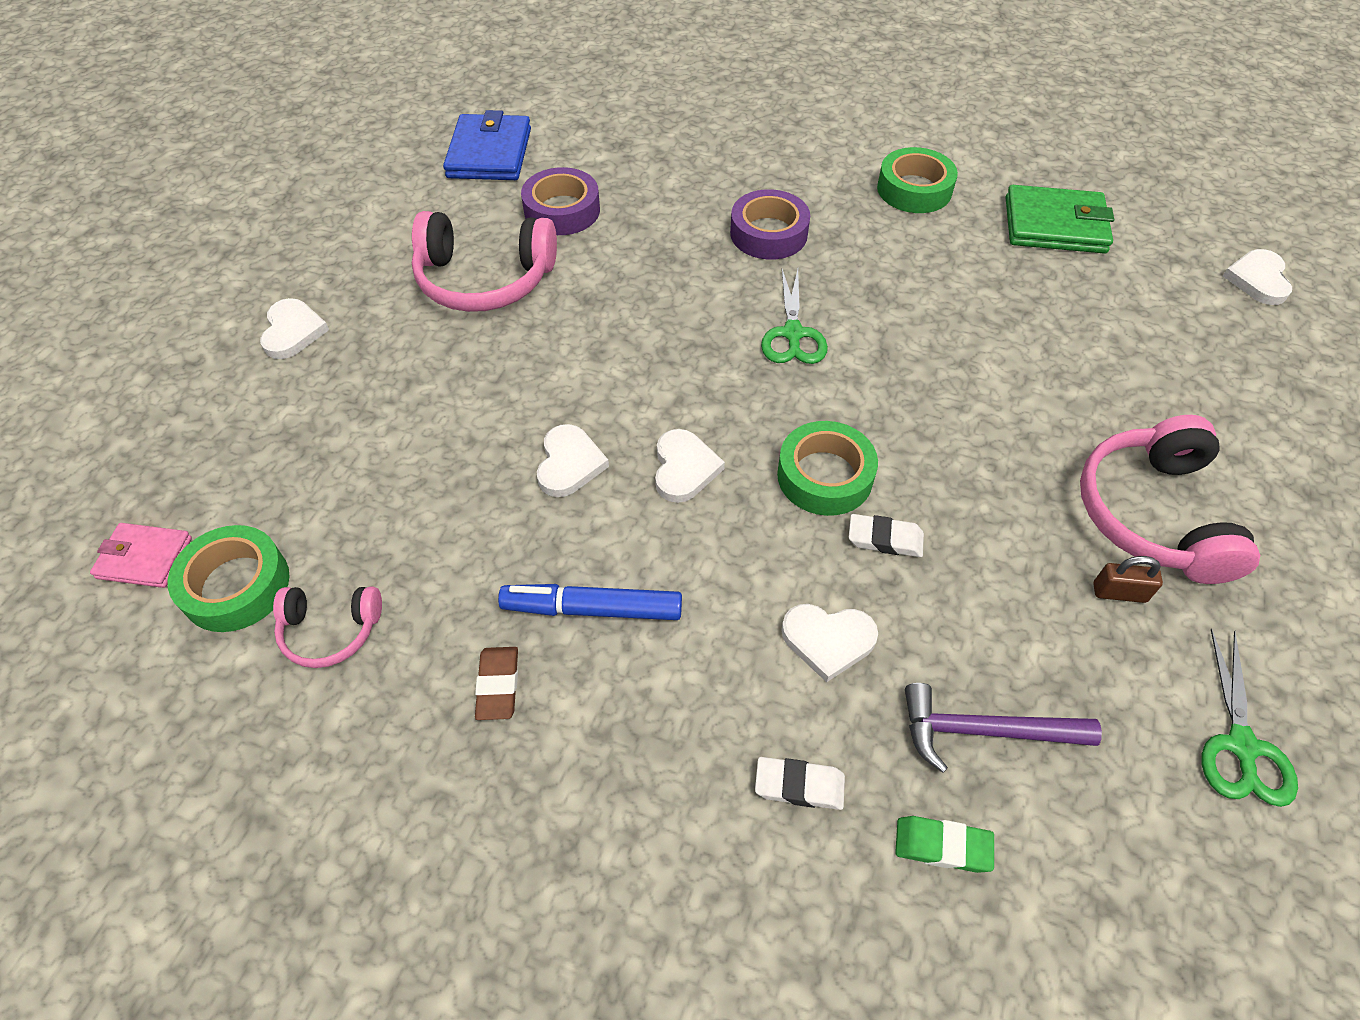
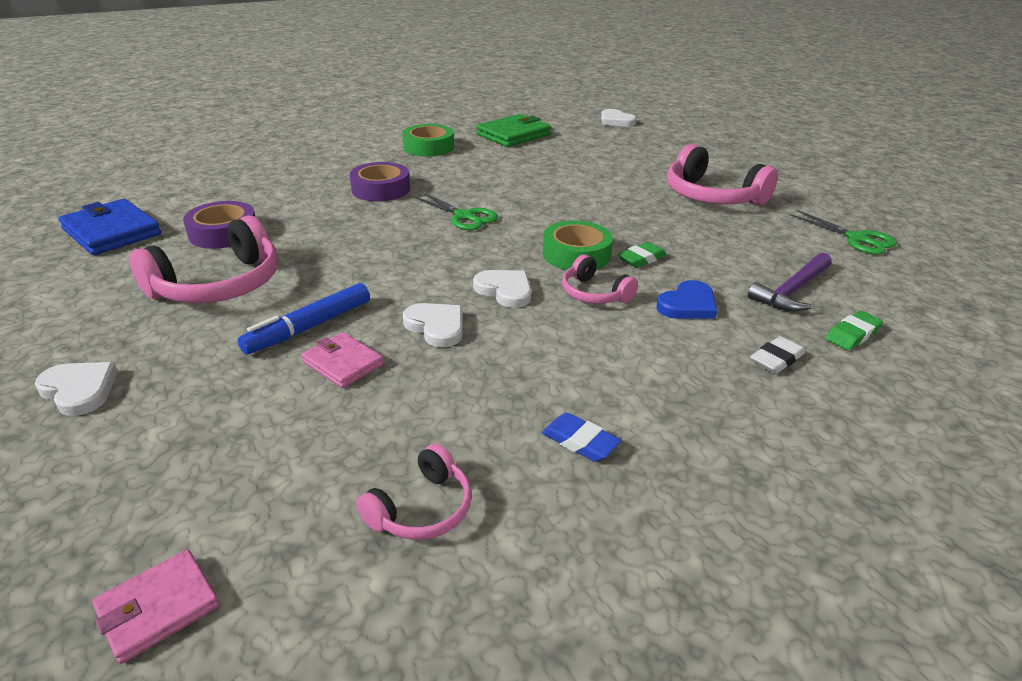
camera: 50 degrees left, 20 degrees down
green tape [168,525,290,632] -> none
brown eraser [475,647,518,720] -> blue eraser [542,413,621,462]
blue marker [498,584,682,620] -> blue marker moved to [238,283,370,355]
white heart [781,604,878,682] -> blue heart [656,280,717,319]
white eraser [849,514,924,557] -> green eraser [618,242,667,268]
brown padlock [1093,556,1163,603] -> none
none -> pink wallet [301,332,384,388]
none -> pink headphones [562,255,638,304]

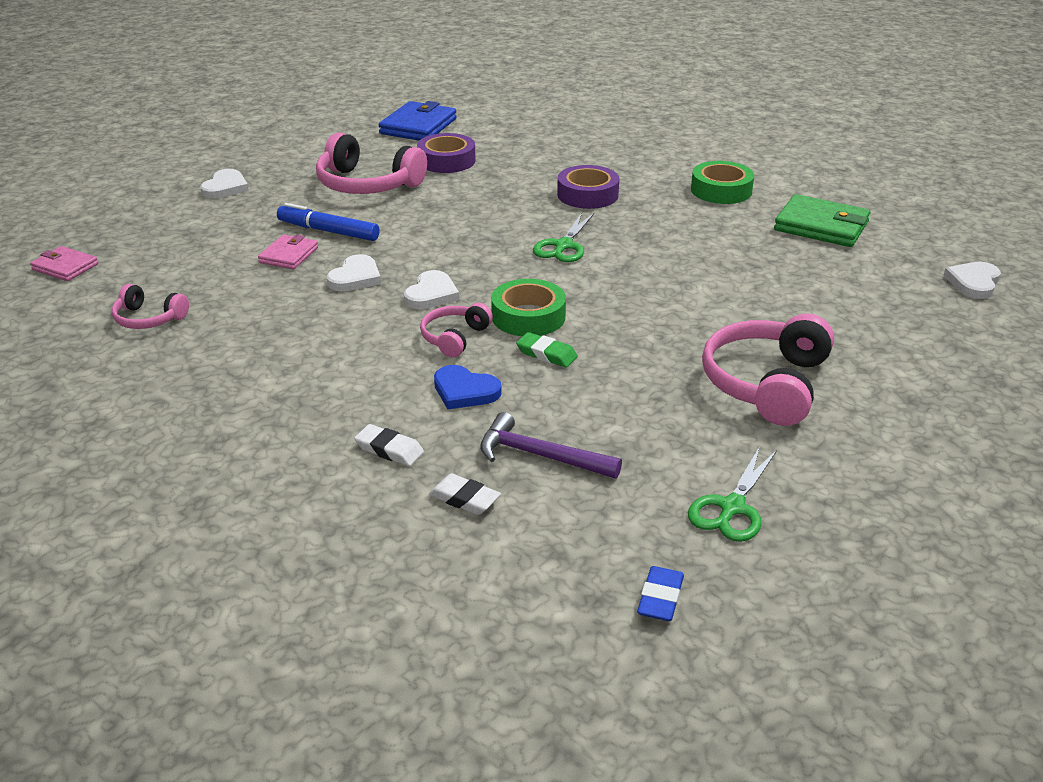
camera: 70 degrees right, 0 degrees up
blue eraser [542,413,621,462] -> blue eraser moved to [637,566,684,621]
green eraser [825,311,883,350] -> white eraser [429,473,501,515]

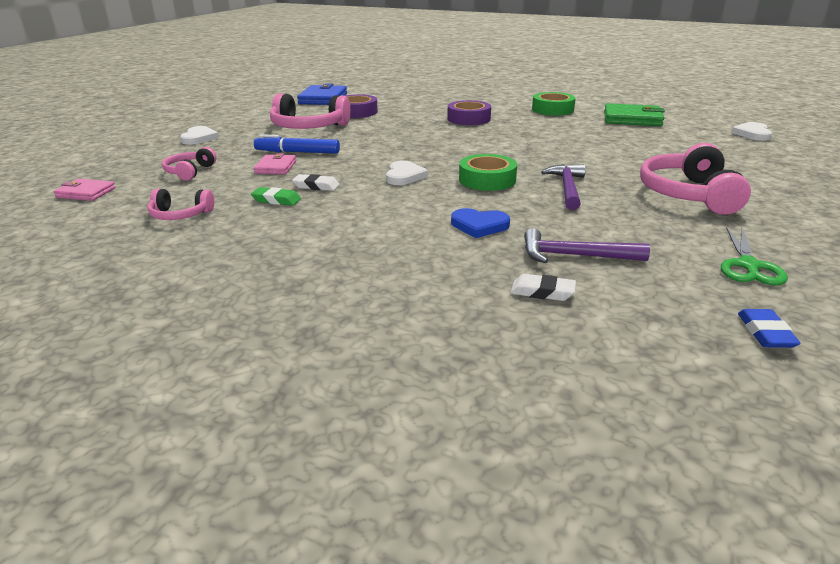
camera: 15 degrees left, 5 degrees down
white heart [327,254,381,291] -> none
white eraser [354,424,424,466] -> white eraser moved to [292,174,340,191]
pink headphones [420,303,493,358] -> pink headphones moved to [162,147,217,181]
green eraser [516,332,578,367] -> green eraser moved to [251,187,301,206]
green scissors [533,213,594,262] -> none
none -> purple hammer [541,164,586,210]

